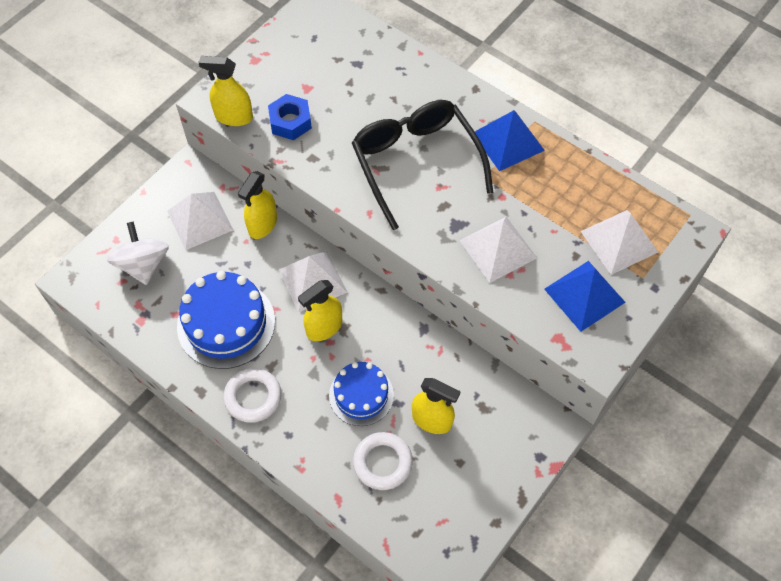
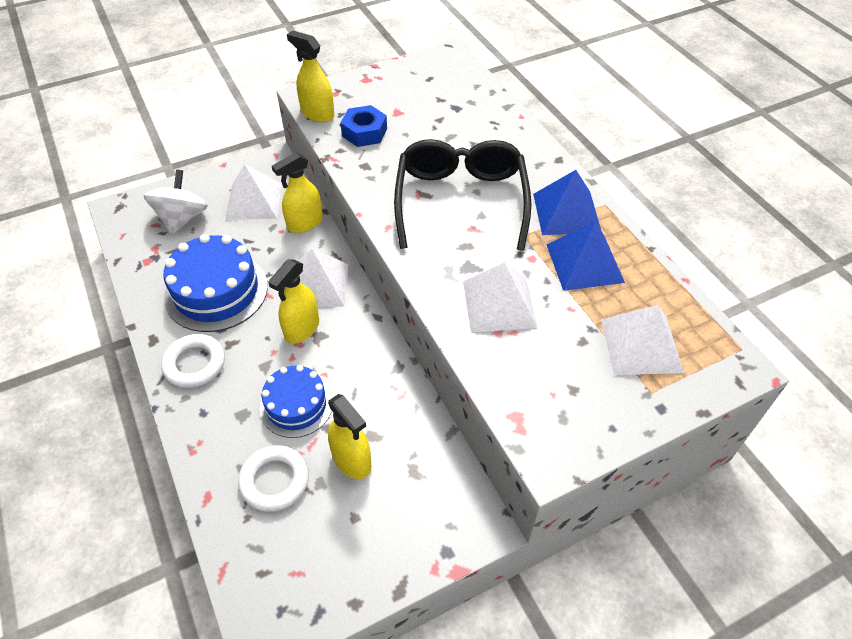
camera: 25 degrees right, 10 degrees down
yellow spray bottle [298,280,342,341] -> yellow spray bottle turned 45 degrees counterclockwise [268,259,319,344]
blue pyramid [544,261,626,332] -> blue pyramid moved to [546,221,625,291]

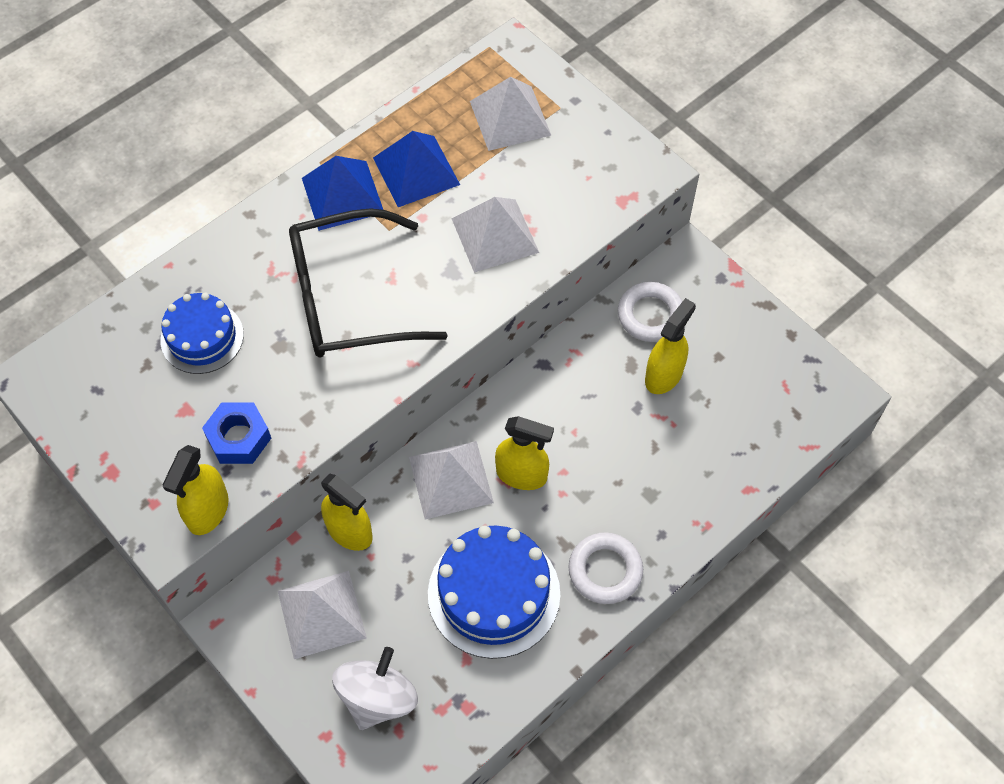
camera: 105 degrees left, 10 degrees up
white spinning top [144,169,208,234] -> white spinning top turned 120 degrees clockwise [332,647,418,730]
white ring [238,445,309,512] -> white ring moved to [618,282,683,342]
blue cake [260,365,333,438] -> blue cake moved to [160,293,244,374]

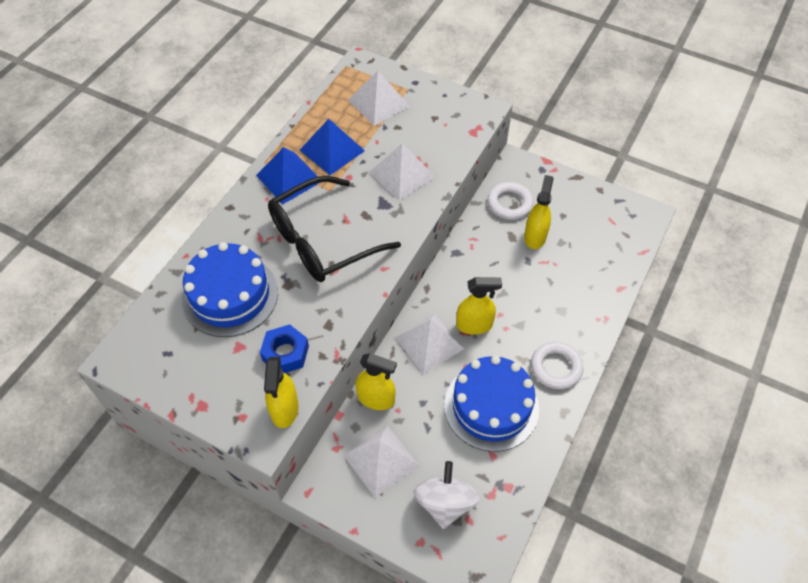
camera: 20 degrees left, 5 degrees down
blue cake [160,293,244,374] -> blue cake [182,242,278,337], size x1.57

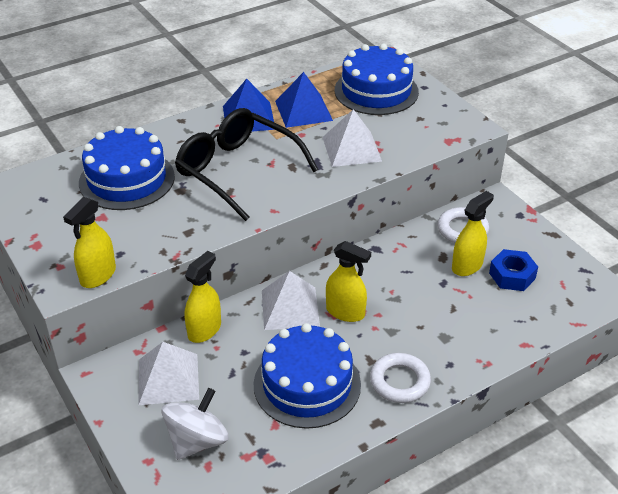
camera: 30 degrees right, 15 degrees down
blue nut [260,324,309,373] -> blue nut moved to [489,249,538,291]
black glasses [268,176,401,282] -> black glasses turned 45 degrees clockwise [175,108,318,221]
white pyramid [348,71,410,126] -> blue cake [334,44,419,115]
yellow spray bottle [355,353,397,410] -> yellow spray bottle turned 105 degrees counterclockwise [184,251,221,343]

